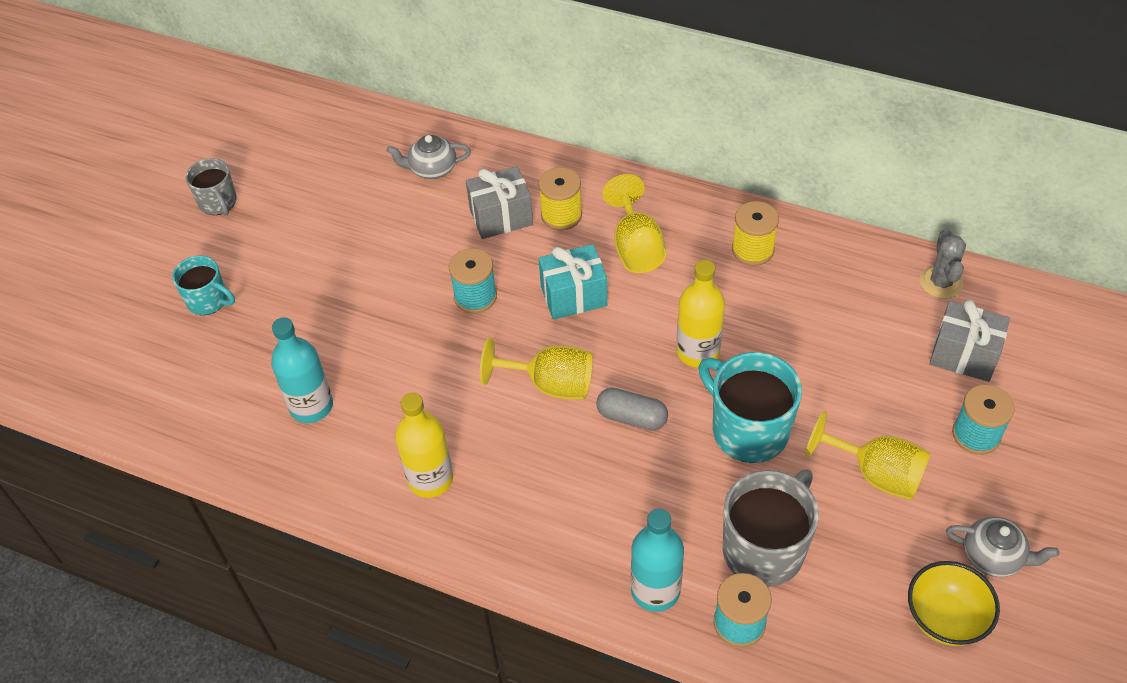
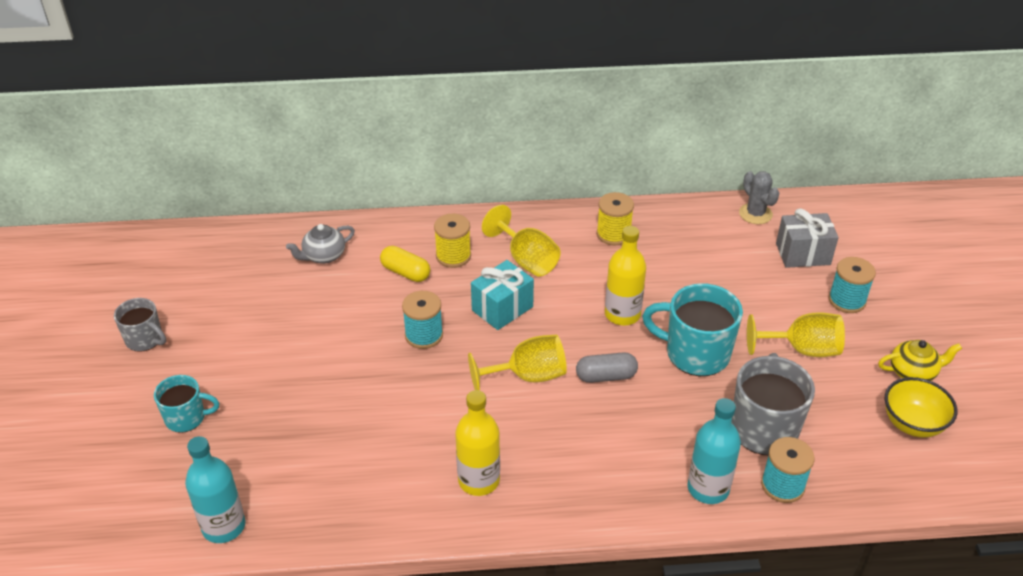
camera: 30 degrees left, 10 degrees down
turquoise bottle [271,317,333,423] -> turquoise bottle moved to [185,436,245,543]
grey gift [466,166,533,239] -> yellow capsule [380,246,430,282]
grey teapot [946,517,1059,577] -> yellow teapot [878,340,962,381]

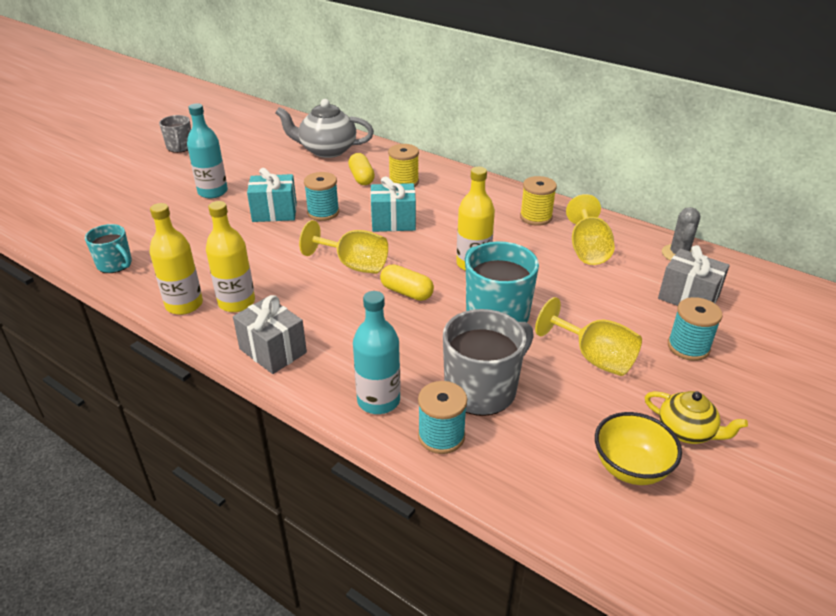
camera: 40 degrees right, 5 degrees down
turquoise mug [154,375,219,433] -> turquoise mug moved to [85,224,132,273]
turquoise bottle [185,436,245,543] -> turquoise bottle moved to [187,103,228,198]
grey teapot [286,224,355,264] -> grey teapot [275,99,374,158], size x1.68
yellow goblet [482,205,560,277] -> yellow goblet moved to [566,194,615,265]
grey capsule [576,353,638,383] -> yellow capsule [380,264,434,301]
none -> yellow bottle [149,203,203,315]
none -> grey gift [233,295,307,374]
none -> turquoise gift [247,168,297,222]

